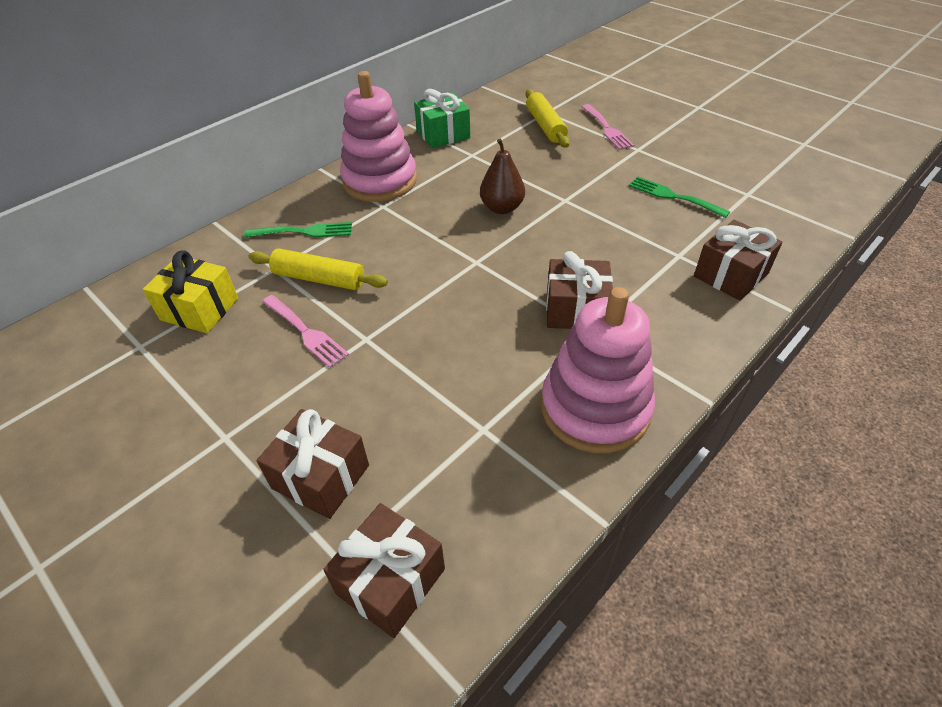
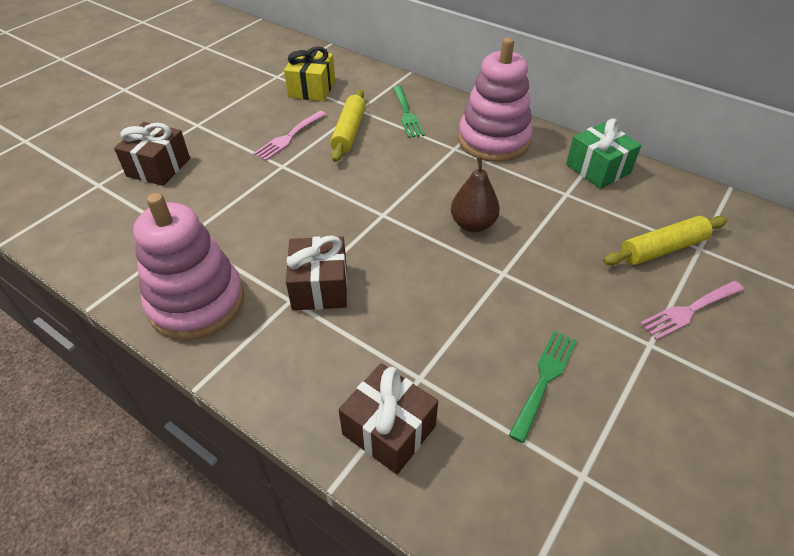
camera: 80 degrees right, 0 degrees up
brown gift [323,503,445,638] -> none

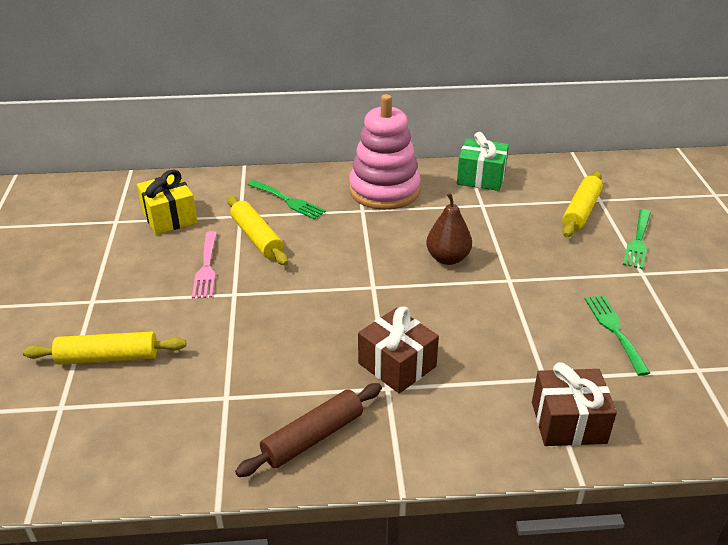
camera: 40 degrees left, 10 degrees down
brown gift [114,122,190,186] -> yellow rolling pin [23,332,186,365]
pink stacking toy [133,193,244,340] -> brown rolling pin [235,383,382,477]
pink fork [640,281,744,340] -> green fork [623,209,651,269]

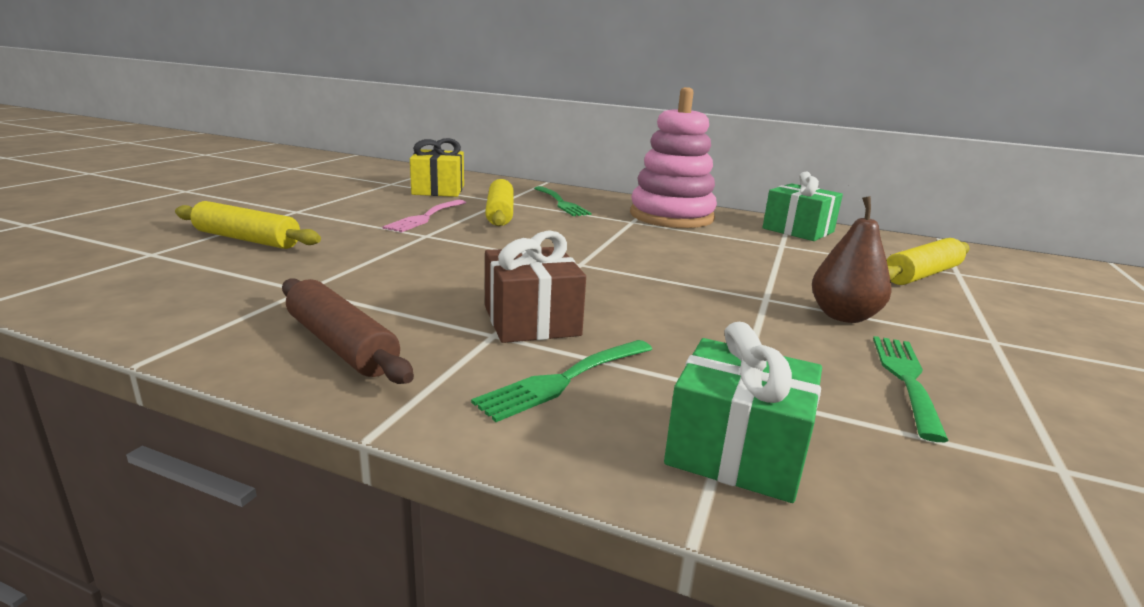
camera: 25 degrees right, 15 degrees down
brown rolling pin [235,383,382,477] -> brown rolling pin turned 60 degrees clockwise [282,279,414,384]
brown pear [426,193,472,265] -> brown pear moved to [812,196,892,323]
brown gift [532,362,617,446] -> green gift [664,322,822,503]
green fork [623,209,651,269] -> green fork moved to [471,340,652,422]

